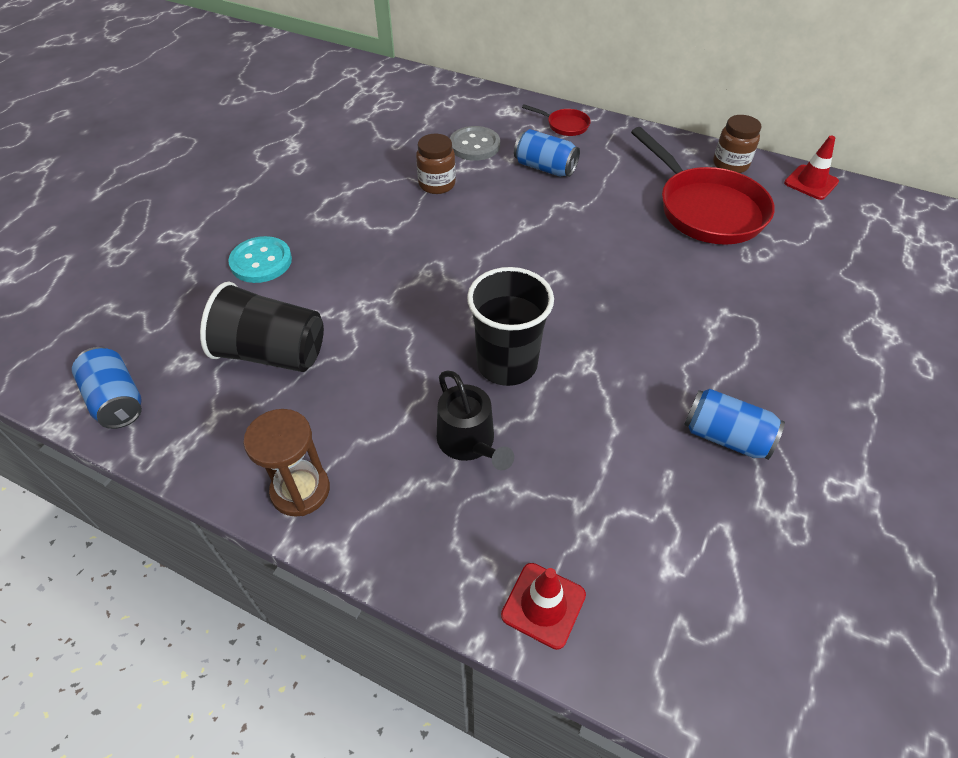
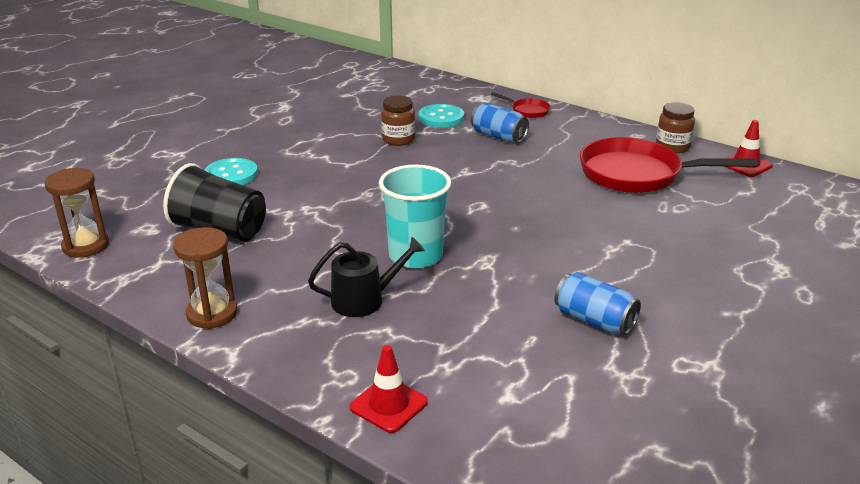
camera: 10 degrees right, 20 degrees down
blue can [72,347,142,429] -> brown hourglass [44,168,109,258]
black watering can [437,370,514,470] -> black watering can turned 90 degrees counterclockwise [308,237,425,317]
grey button [450,126,500,161] -> turquoise button [419,104,464,128]
black cup [467,267,554,386] -> turquoise cup [379,164,451,268]
red pan [631,127,775,245] -> red pan turned 120 degrees clockwise [580,137,758,193]

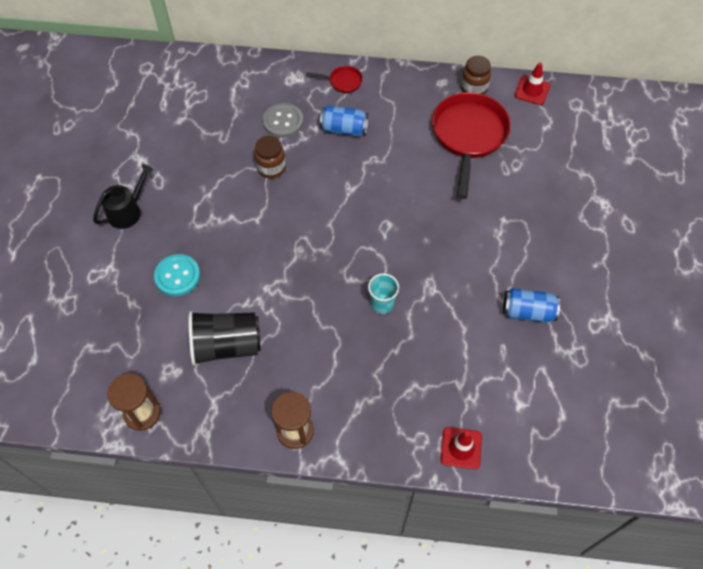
camera: 30 degrees left, 30 degrees up
black watering can [308,237,425,317] -> black watering can moved to [93,164,153,229]
turquoise cup [379,164,451,268] -> turquoise cup [368,273,399,314], size x0.58
turquoise button [419,104,464,128] -> grey button [263,103,303,138]
red pan [580,137,758,193] -> red pan turned 120 degrees clockwise [432,92,511,199]

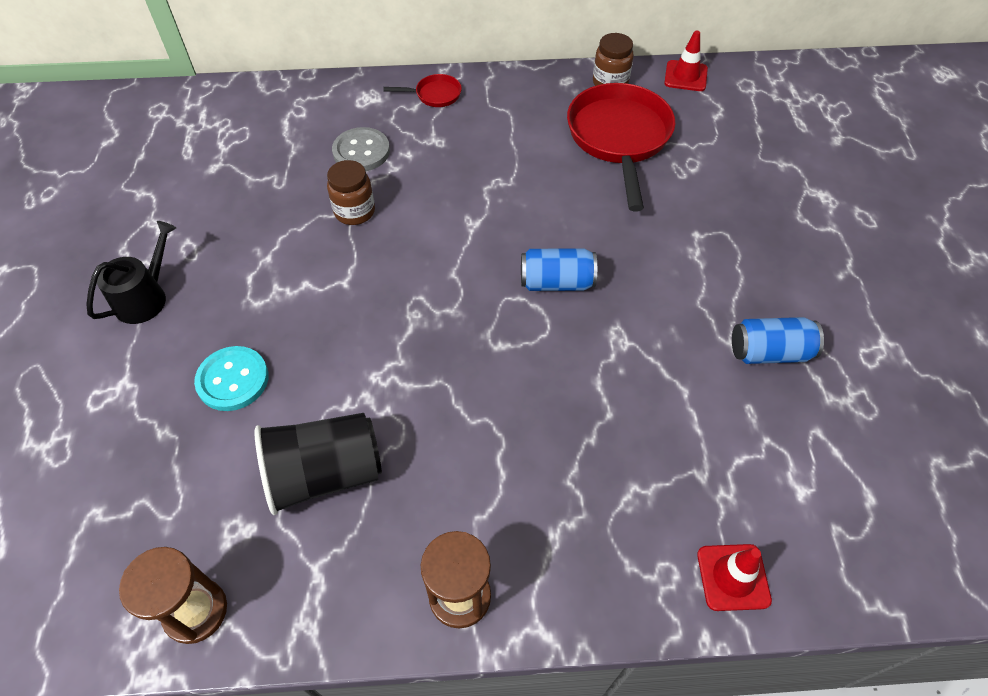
camera: 10 degrees left, 5 degrees down
blue can [320,105,368,136] -> blue can moved to [521,248,597,291]
turquoise cup [368,273,399,314] -> none

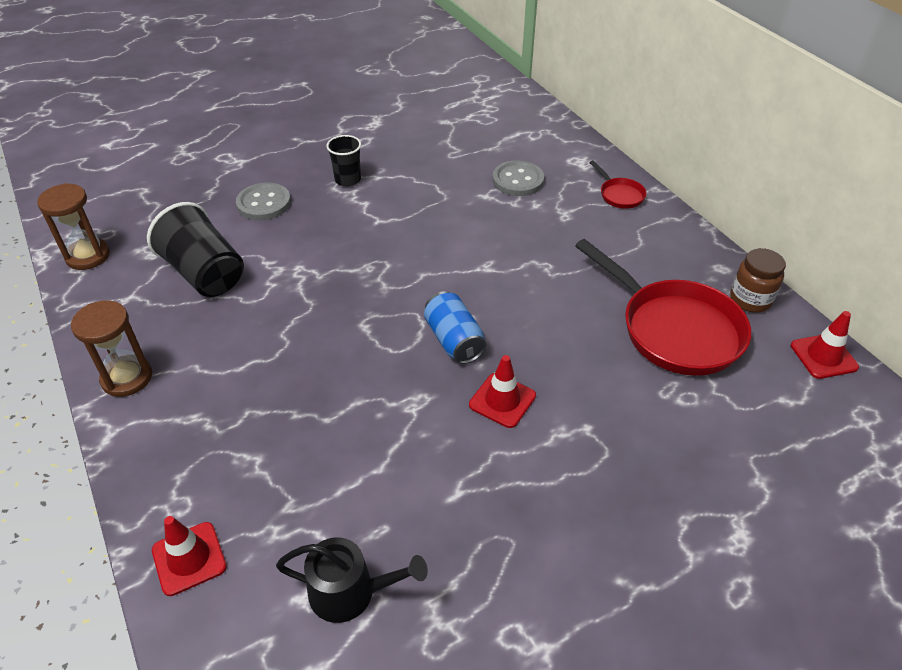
camera: 65 degrees right, 10 degrees down
black watering can [86,221,176,324] -> black watering can moved to [276,537,428,623]
turquoise button [194,346,269,411] -> grey button [236,182,291,220]
brown jar [327,160,375,225] -> none
red pan [567,83,675,211] -> red pan turned 75 degrees clockwise [575,239,751,376]
blue can [732,317,824,364] -> none
none -> black cup [326,135,361,186]
none -> red traffic cone [469,355,536,428]

